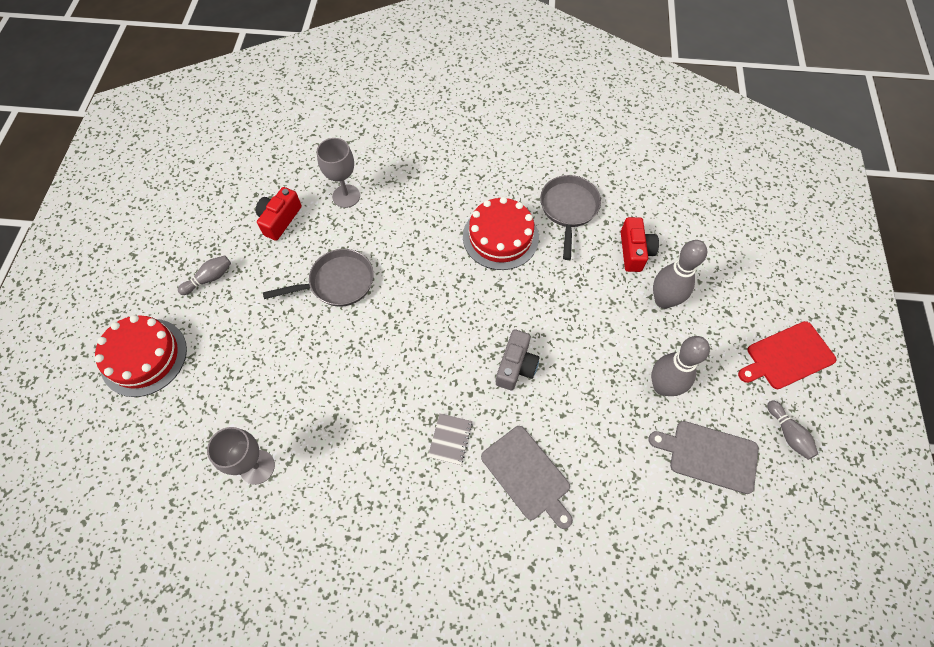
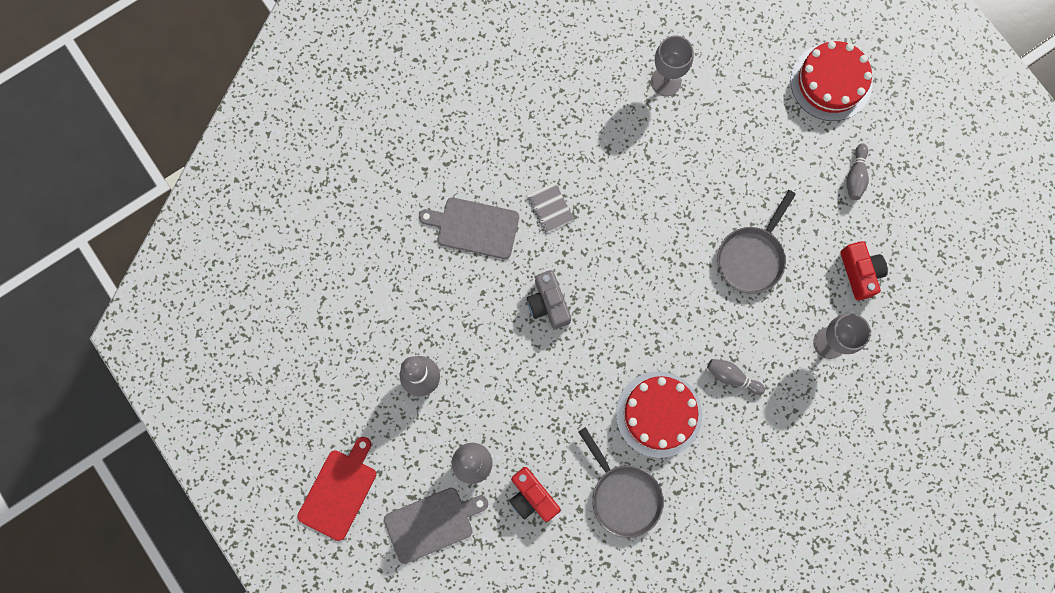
camera: 140 degrees right, 15 degrees up
grey cutting board [649,421,759,494] -> grey cutting board moved to [384,488,488,564]
grey bowling pin [767,400,818,460] -> grey bowling pin moved to [707,359,765,395]

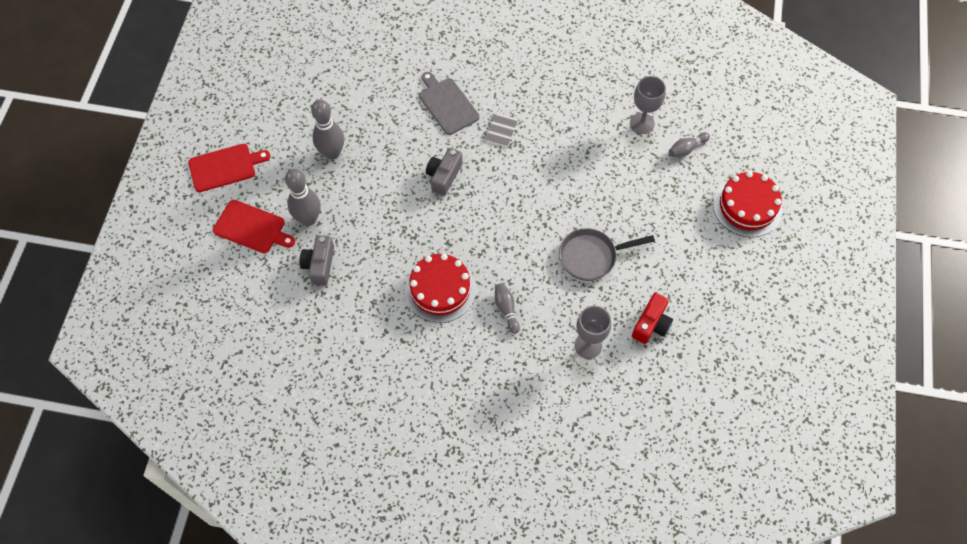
camera: 45 degrees right, 15 degrees down
grey cutting board [384,488,488,564] -> red cutting board [213,200,295,253]
red camera [509,467,561,522] -> grey camera [300,235,334,286]
grey pan [578,427,664,538] -> none
grey bowling pin [846,143,869,200] -> grey bowling pin moved to [669,132,710,157]

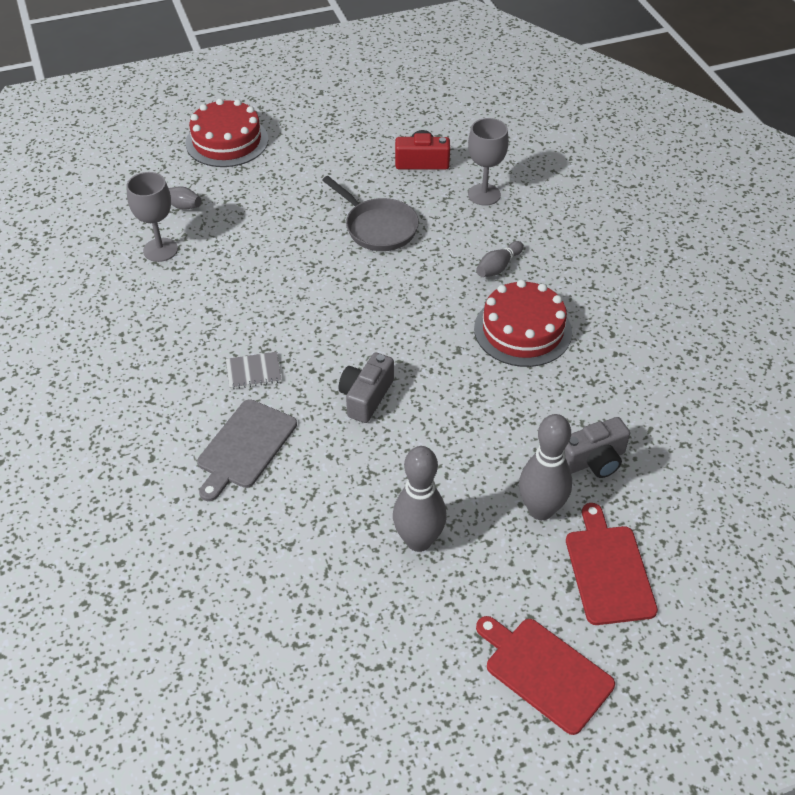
camera: 120 degrees left, 15 degrees down
grey camera [426,148,463,196] -> grey camera turned 120 degrees clockwise [339,352,394,423]

